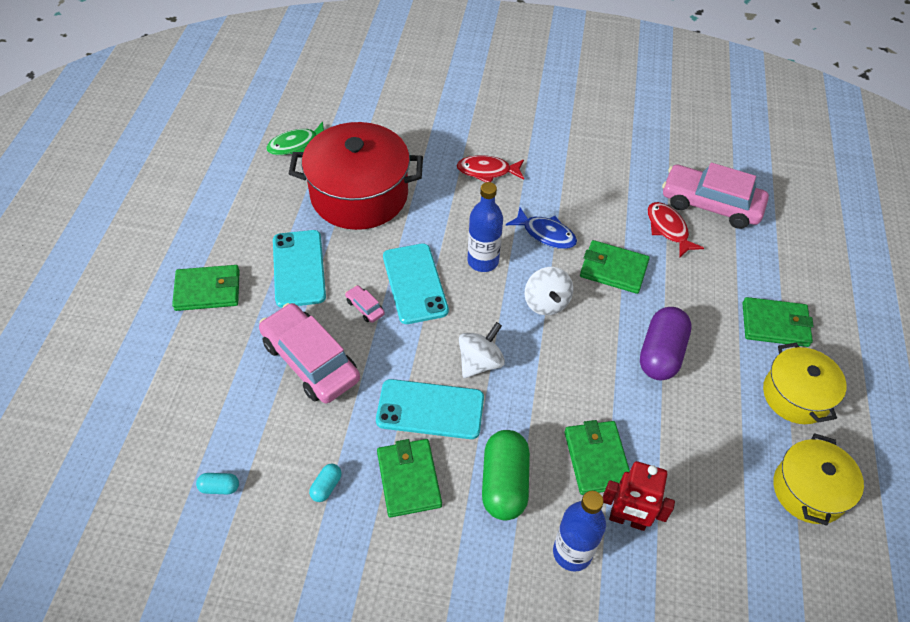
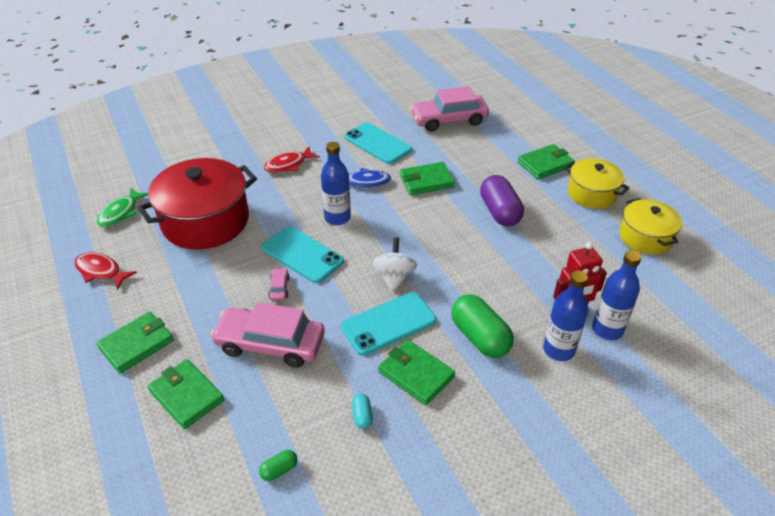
camera: 35 degrees left, 10 degrees down
turquoise capsule [196,473,239,494] -> green capsule [259,450,297,481]
turquoise phone [273,230,326,308] -> turquoise phone moved to [344,122,412,164]
pink car [345,285,385,323] -> pink car turned 75 degrees clockwise [269,268,290,301]
white spinning top [525,267,573,315] -> none
green wallet [564,420,630,495] -> green wallet moved to [147,359,224,429]
red fish [647,202,704,257] -> red fish moved to [74,253,137,290]
none -> blue bottle [592,250,641,340]

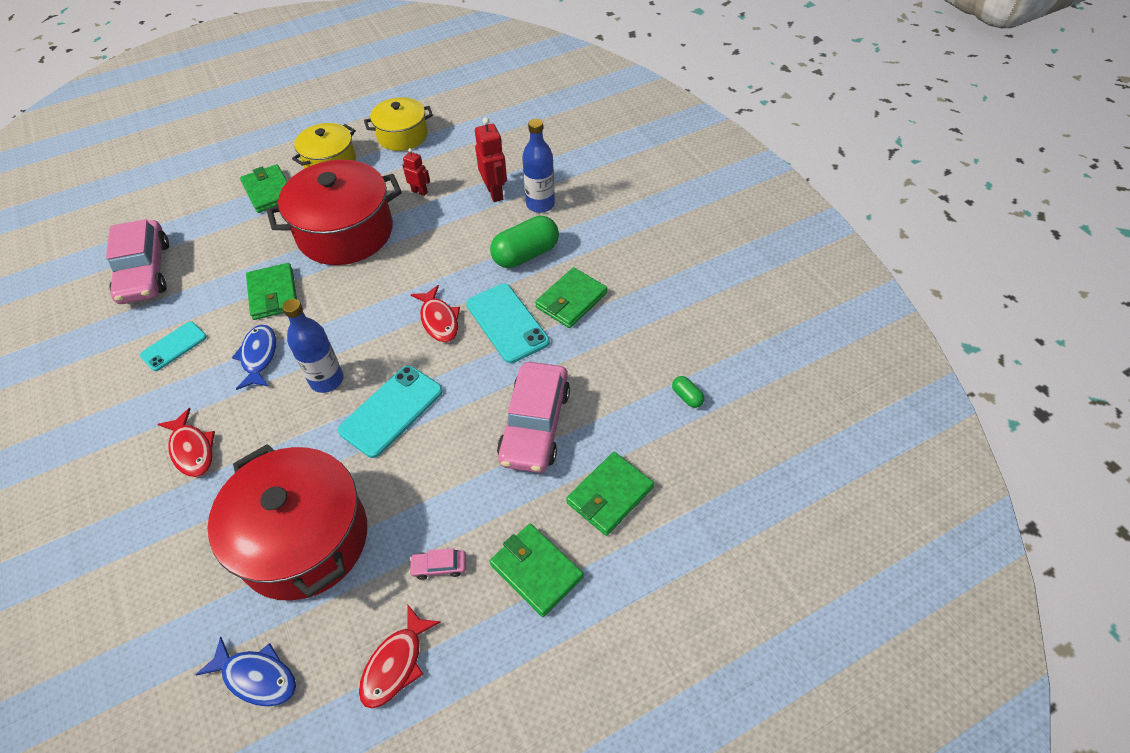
camera: 90 degrees left, 10 degrees up
green fish [97,188,148,227] -> blue fish [196,636,296,707]
pink car [269,268,290,301] -> pink car moved to [409,548,466,580]
turquoise phone [344,122,412,164] -> turquoise phone [140,321,207,371], size x0.62
turquoise capsule [352,393,373,429] -> none
white spinning top [373,237,417,292] -> red fish [411,285,460,342]
purple capsule [480,175,524,226] -> red pot [266,160,402,265]
blue bottle [592,250,641,340] -> none
none -> red robot [402,148,430,196]

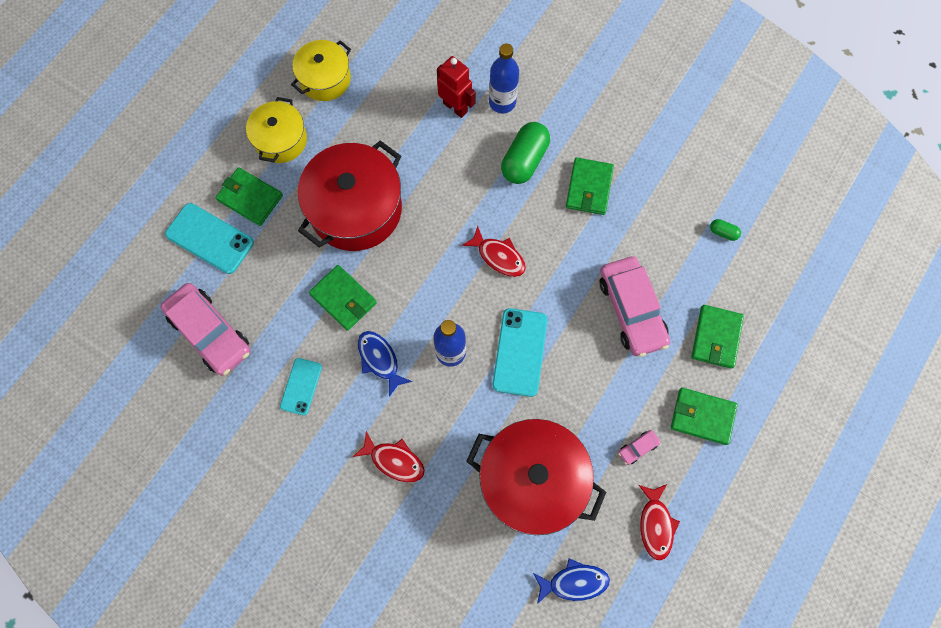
camera: 30 degrees left, 20 degrees up
red robot [402,148,430,196] -> none
turquoise phone [466,284,550,363] -> turquoise phone moved to [165,203,254,274]

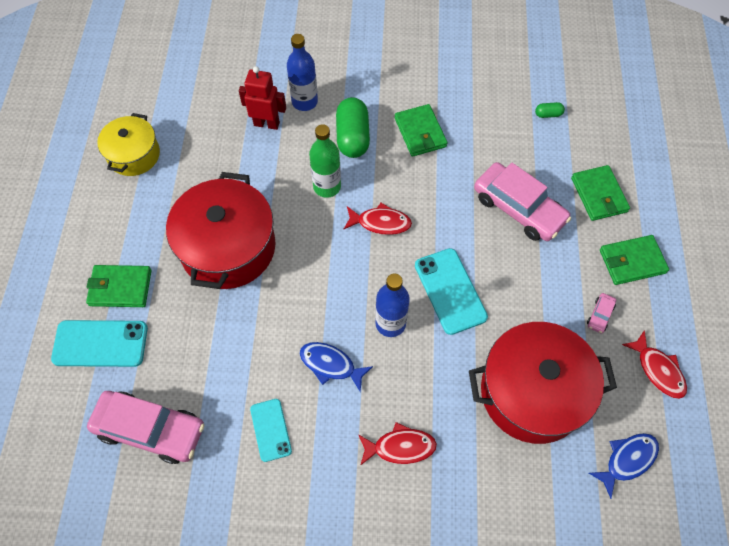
camera: 30 degrees left, 10 degrees down
yellow pot [246,97,307,163] -> none
green wallet [309,265,377,331] -> none
none -> green bottle [309,124,341,198]

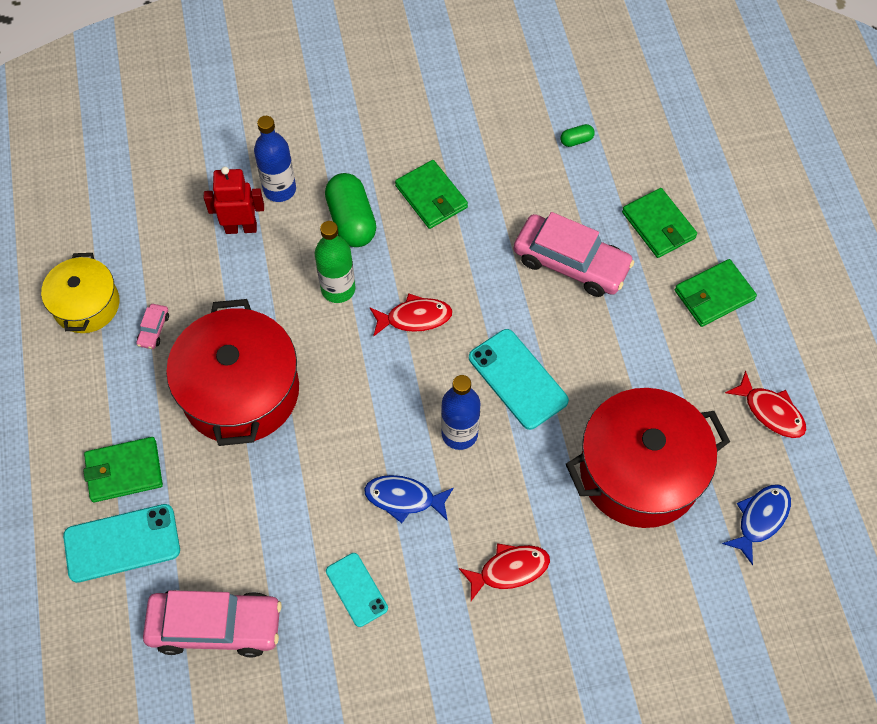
camera: 15 degrees left, 0 degrees up
pink car [587,293,616,333] -> pink car moved to [136,304,169,349]

